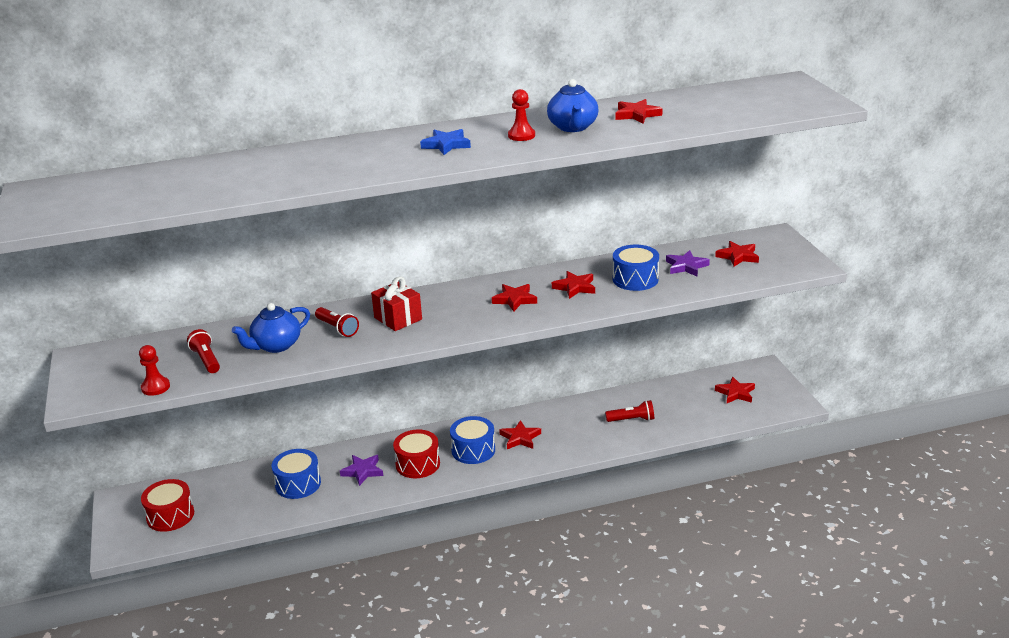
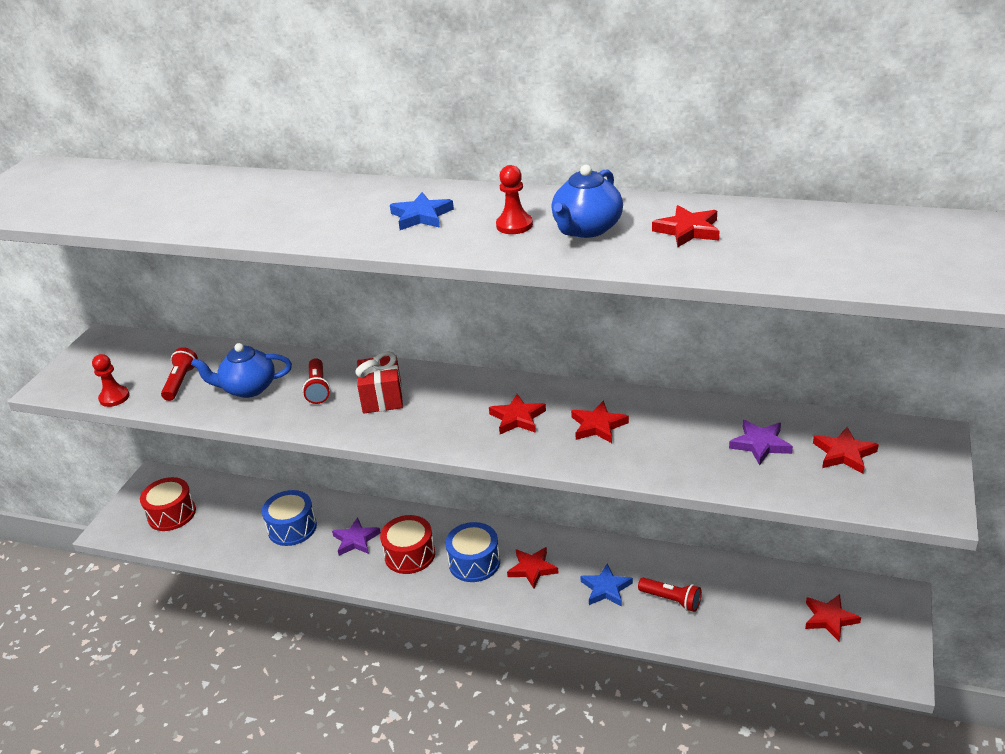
camera: 35 degrees right, 5 degrees up
blue drum [613,245,659,291] -> none
none -> blue star [580,564,633,606]

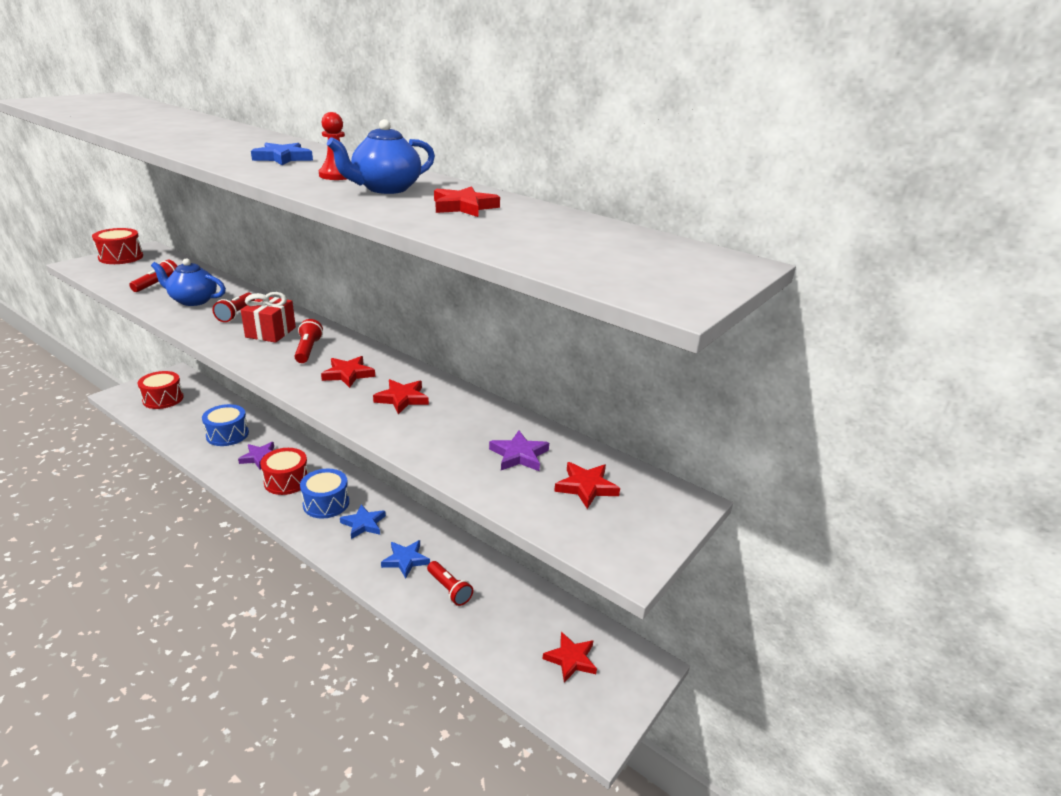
camera: 15 degrees right, 5 degrees down
red pawn [92,354,130,407] -> none
red star [507,547,558,588] -> blue star [340,504,386,539]
none -> red drum [92,228,143,264]
none -> red flashlight [294,319,323,363]

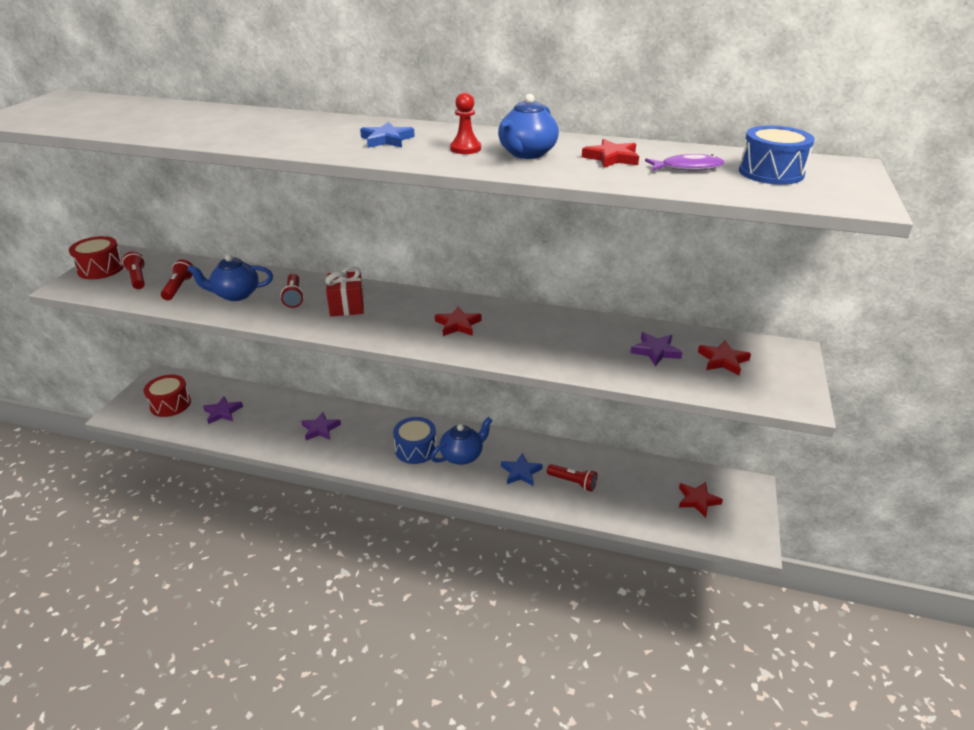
camera: 20 degrees left, 5 degrees up
blue drum [202,404,249,446] -> blue drum moved to [739,126,815,185]
red drum [260,448,309,495] -> none
red flashlight [294,319,323,363] -> red flashlight moved to [122,252,145,289]
blue star [340,504,386,539] -> blue teapot [431,417,493,465]
red star [373,379,429,414] -> none
none -> purple star [203,396,243,424]
none -> purple fish [645,154,724,171]

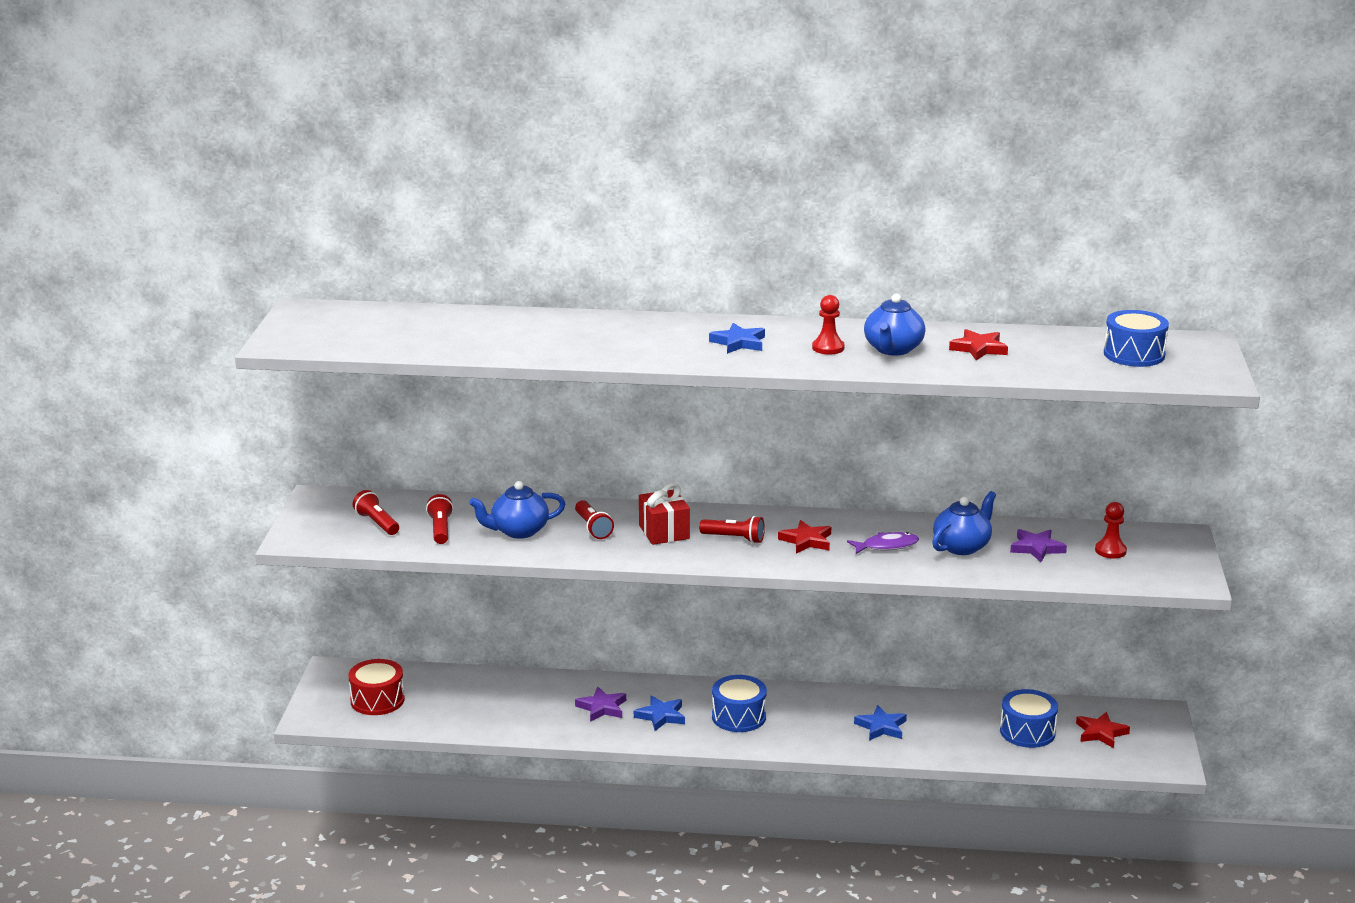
camera: 10 degrees left, 10 degrees down
red drum [69,236,124,279] -> none
purple star [203,396,243,424] -> none
blue teapot [431,417,493,465] -> blue teapot moved to [932,491,996,555]
red flashlight [547,464,598,492] -> red flashlight moved to [699,516,765,543]
purple fish [645,154,724,171] -> purple fish moved to [847,532,919,554]
red star [698,340,751,375] -> red pawn [1095,502,1127,559]
none -> blue star [634,695,685,731]
none -> blue drum [1000,689,1058,748]

